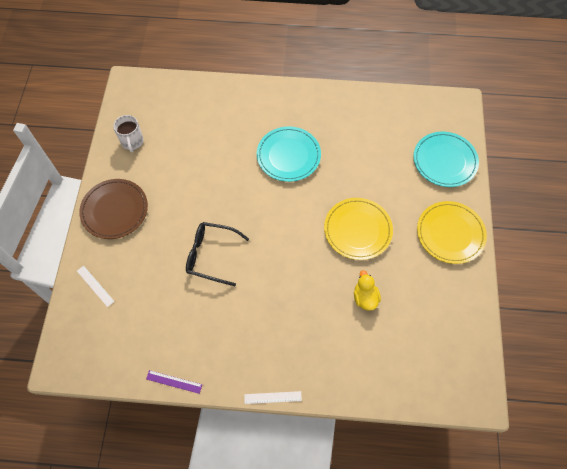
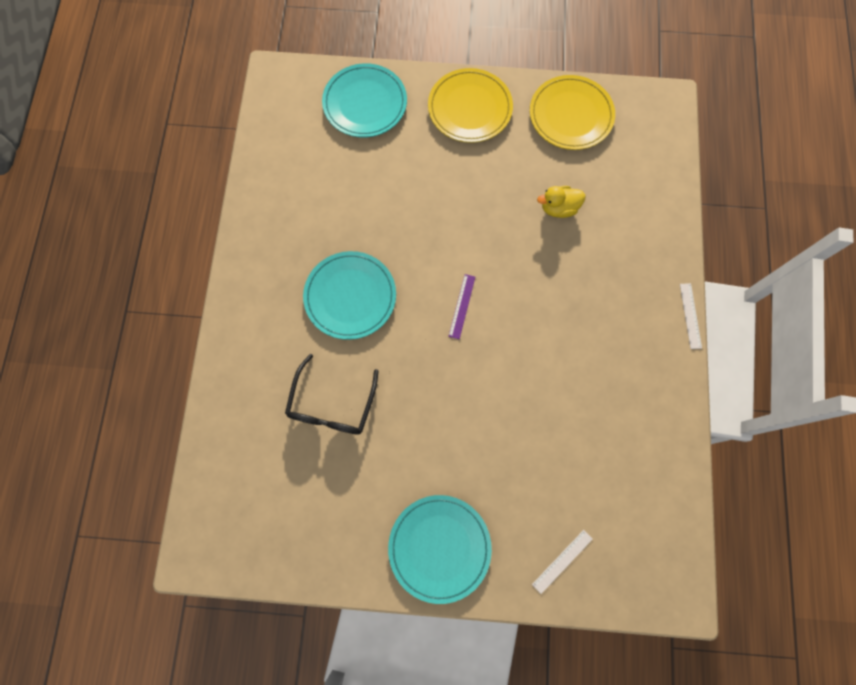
camera: 90 degrees left, 10 degrees up
brown plate [79,179,148,239] -> turquoise plate [388,495,492,604]
white mug [113,115,144,152] -> none
purple ruler [146,370,202,394] -> purple ruler moved to [448,274,475,339]
black glasses [186,222,249,286] -> black glasses moved to [285,354,379,435]
yellow plate [324,198,393,260] -> yellow plate moved to [530,75,615,150]

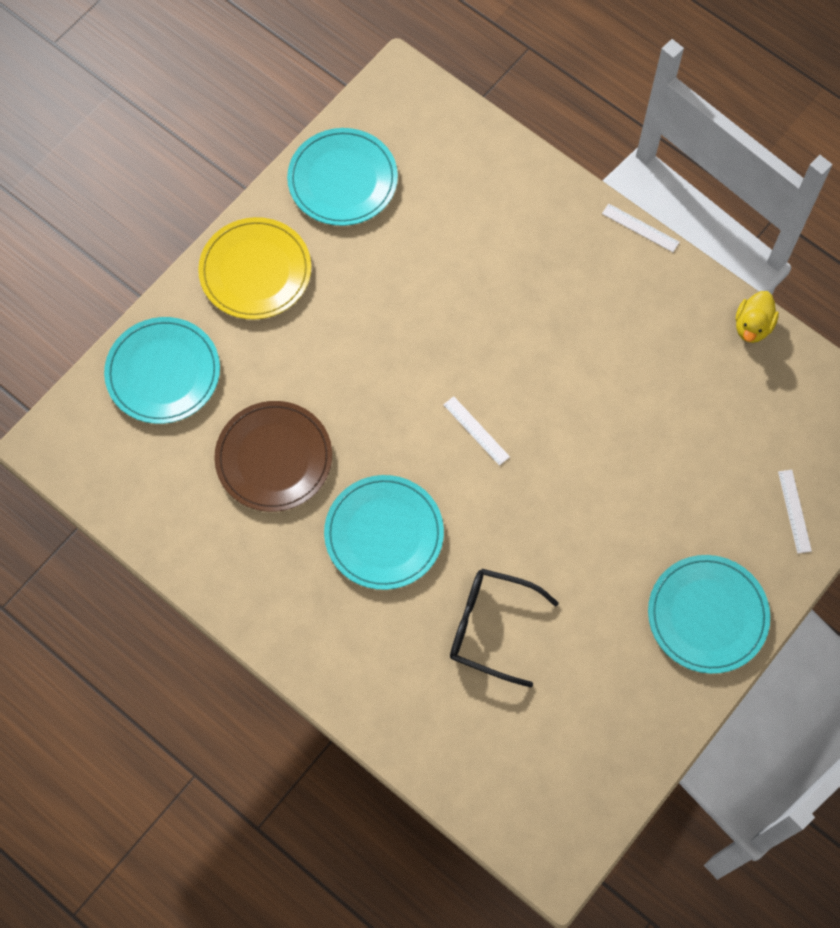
camera: 55 degrees left, 5 degrees down
black glasses [285,354,379,435] -> black glasses turned 150 degrees clockwise [450,569,559,688]
purple ruler [448,274,475,339] -> white ruler [443,396,510,466]
yellow plate [530,75,615,150] -> turquoise plate [287,128,398,226]
yellow duck [537,186,586,218] -> yellow duck moved to [736,291,779,343]
none -> brown plate [214,401,332,512]

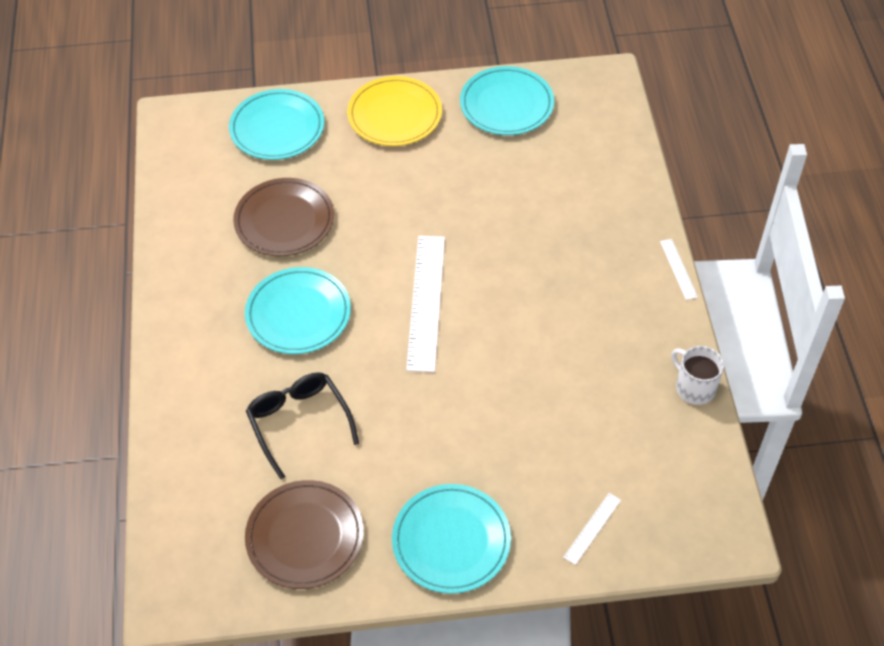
camera: 45 degrees right, 15 degrees down
white ruler [443,396,510,466] -> white ruler [406,236,445,372], size x2.15
yellow duck [736,291,779,343] -> white mug [672,346,724,405]
none -> brown plate [245,480,364,589]

